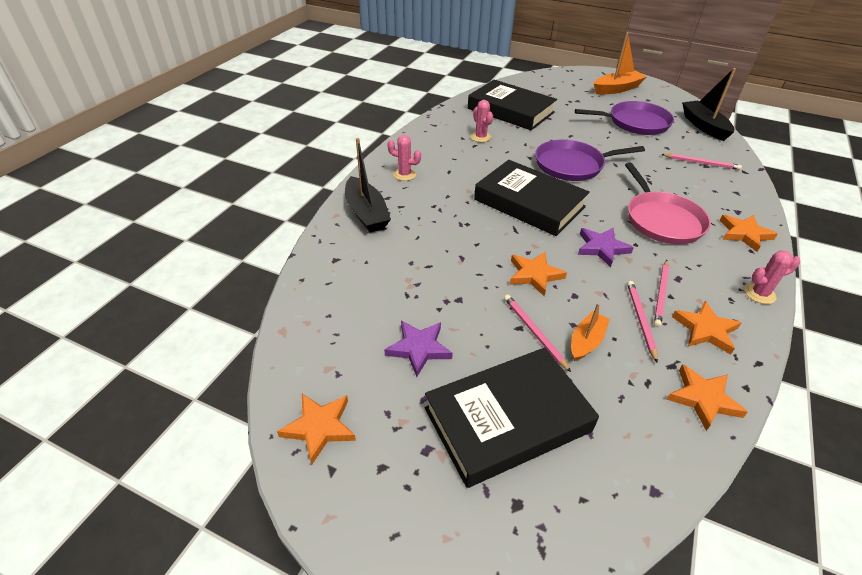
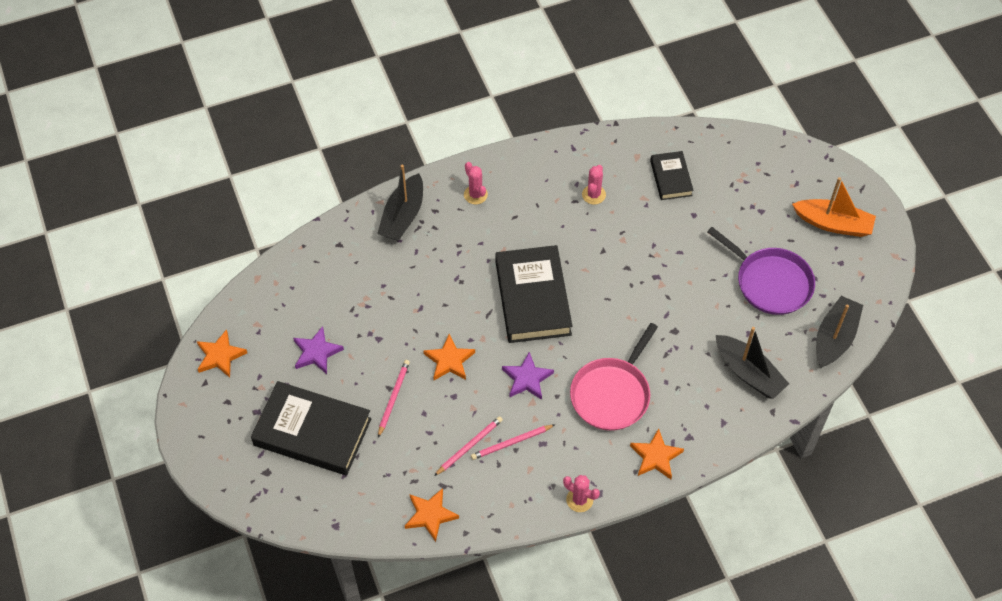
camera: 45 degrees right, 15 degrees up
black book [468,80,557,130] -> black book [650,151,694,200], size x0.54
purple pan [535,139,645,181] -> none
orange boat [571,303,610,361] -> none
pink pencil [661,153,742,170] -> black boat [716,327,789,399]
orange star [672,301,742,355] -> none

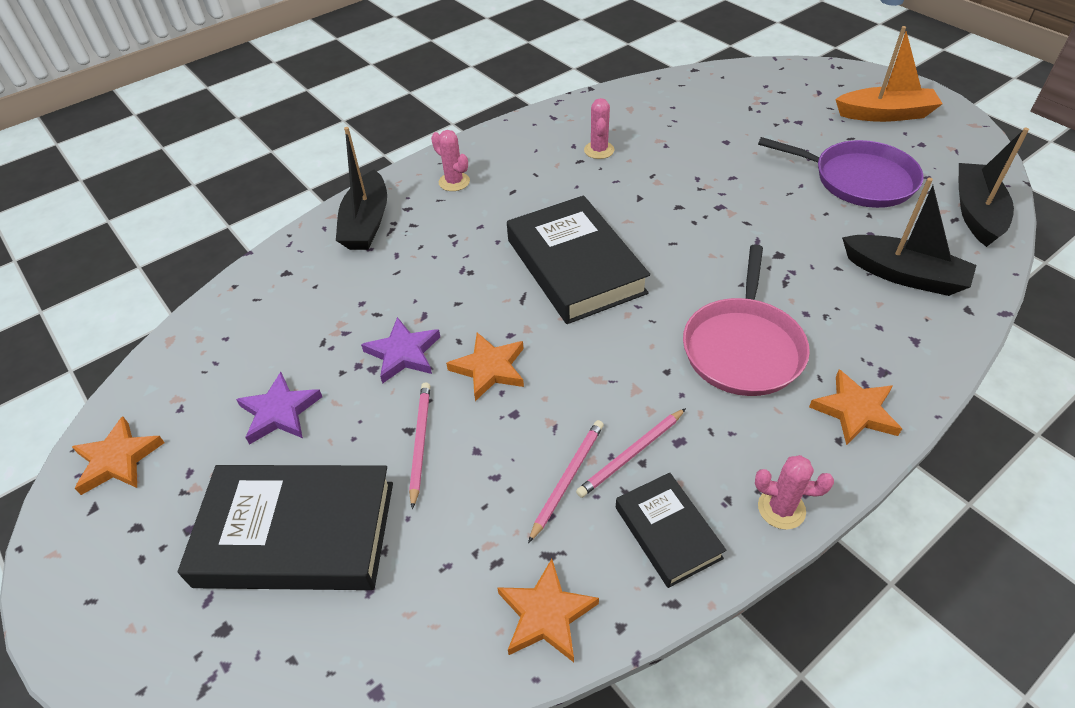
camera: 15 degrees left, 10 degrees down
purple star [502,352,554,400] -> purple star moved to [361,317,440,384]
black book [650,151,694,200] -> black book moved to [616,473,727,588]

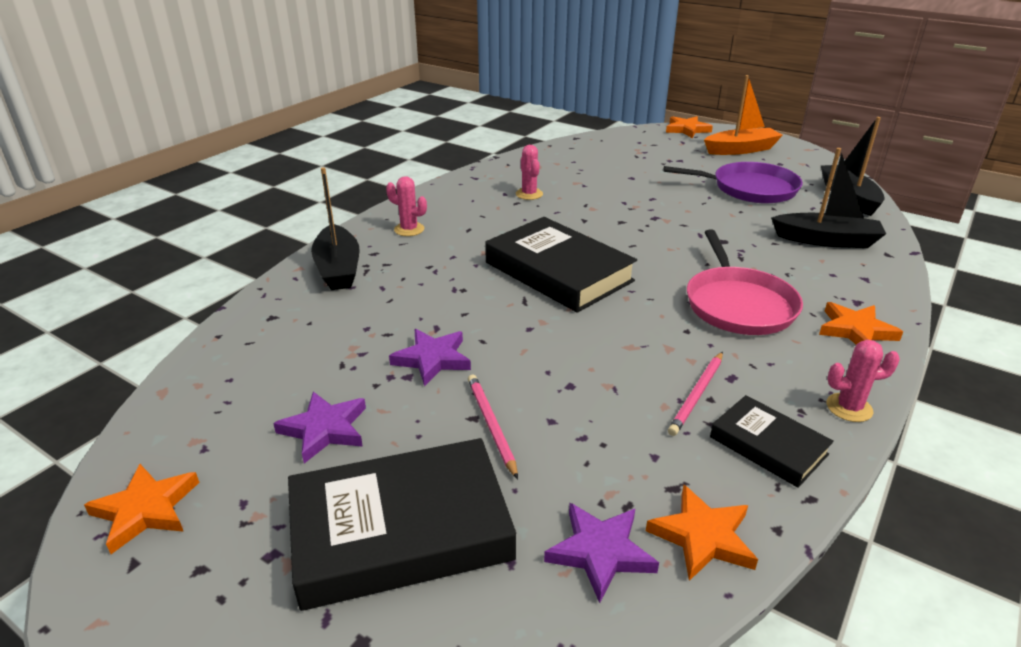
camera: 20 degrees left, 15 degrees down
orange star [446,332,524,401] -> orange star moved to [666,116,713,138]
pink pencil [528,420,604,543] -> none
none -> purple star [544,503,659,603]

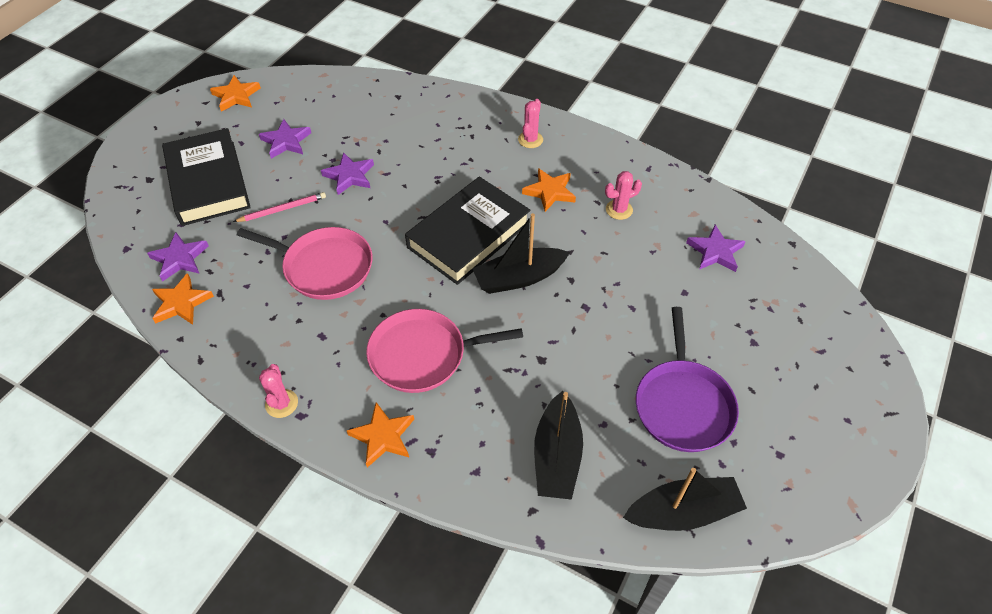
camera: 85 degrees right, 20 degrees up
black boat [311,167,360,290] -> black boat moved to [472,213,570,294]
orange star [666,116,713,138] -> orange star moved to [522,168,576,212]
pink pencil [668,352,723,436] -> none
orange boat [704,75,783,155] -> none
black book [710,395,834,488] -> none
none -> pink pan [237,227,373,300]
none -> purple star [686,225,746,272]

